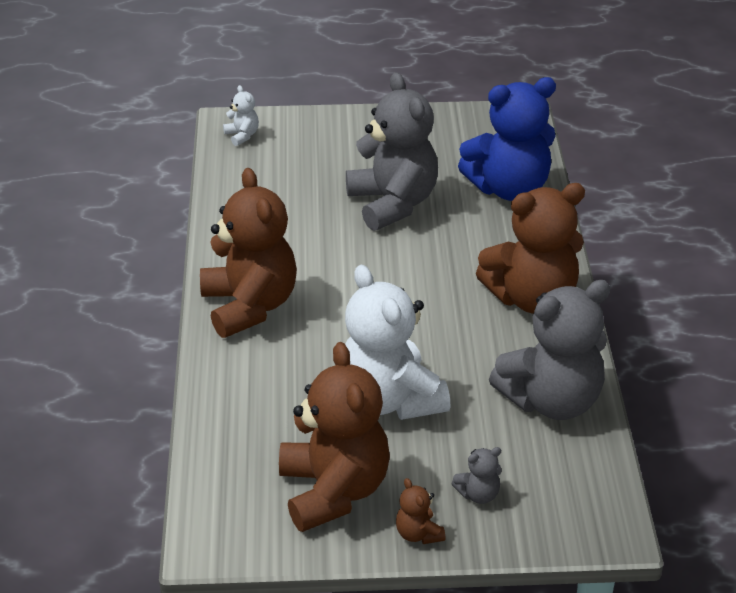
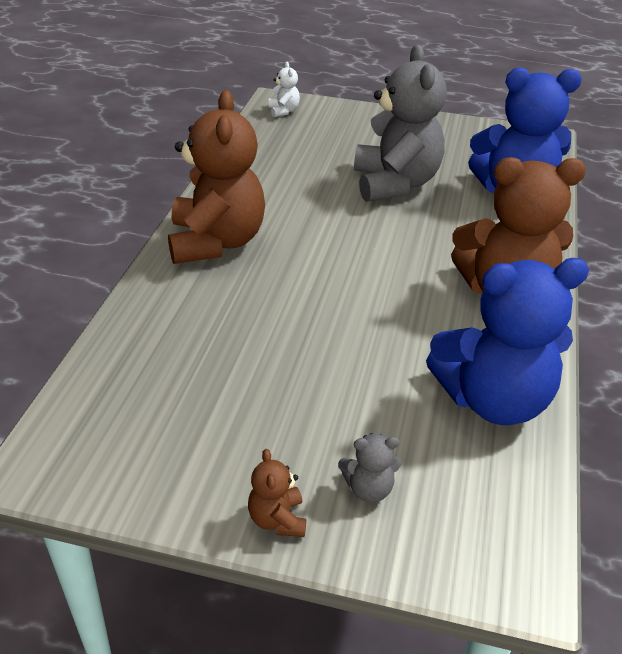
camera: 15 degrees right, 0 degrees up
brown teddy bear [279,342,390,532] -> none
white teddy bear [345,265,451,420] -> none
grey teddy bear [489,280,610,420] -> blue teddy bear [426,258,589,425]

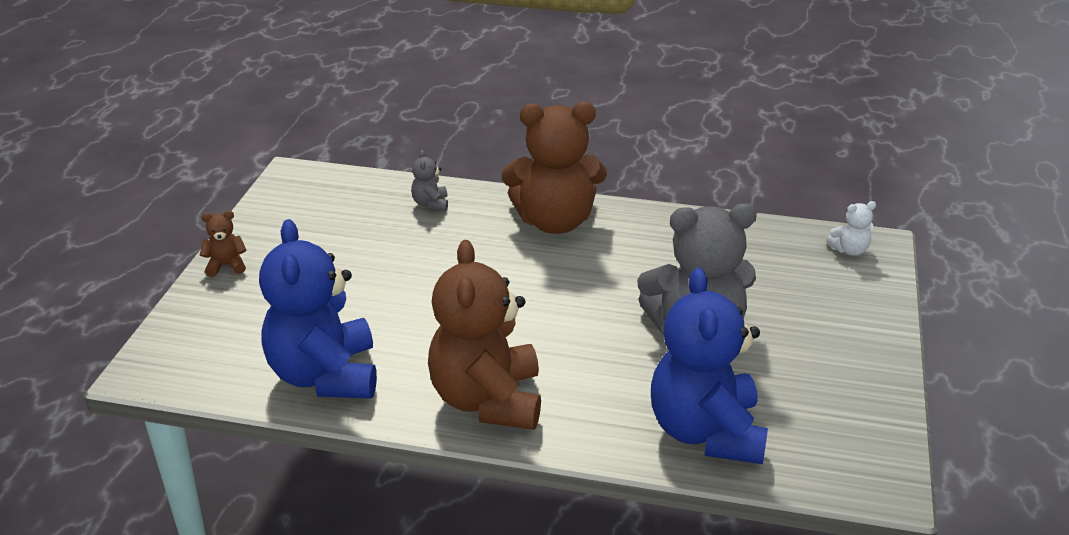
camera: 90 degrees right, 5 degrees down
grey teddy bear [338,433,402,502] -> grey teddy bear moved to [411,150,448,211]

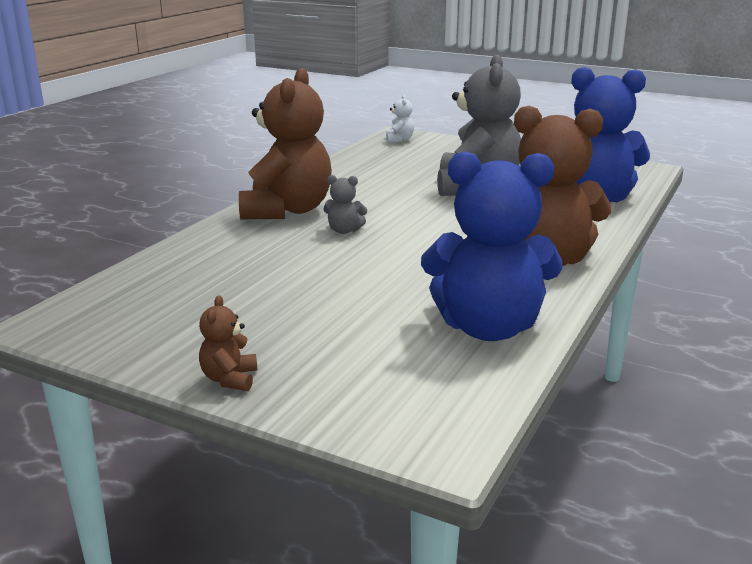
camera: 75 degrees left, 10 degrees down
grey teddy bear [411,150,448,211] -> grey teddy bear moved to [323,175,367,234]

